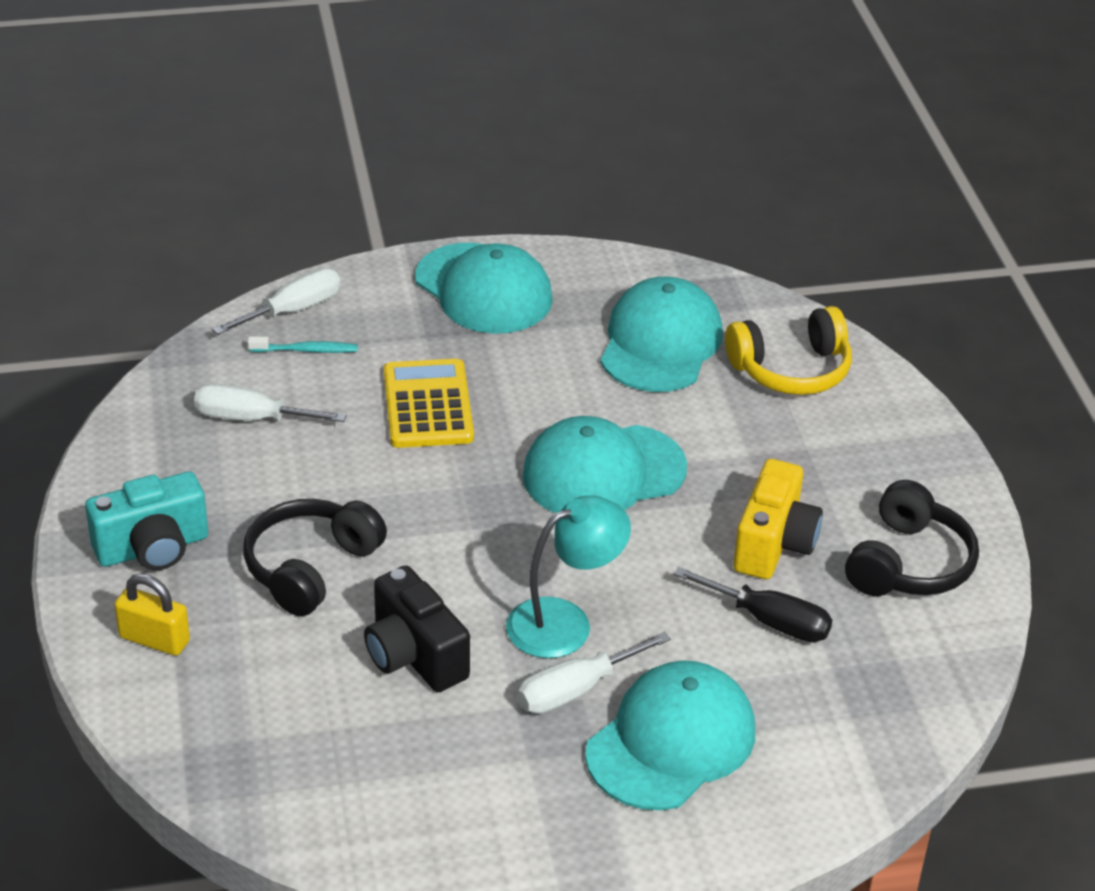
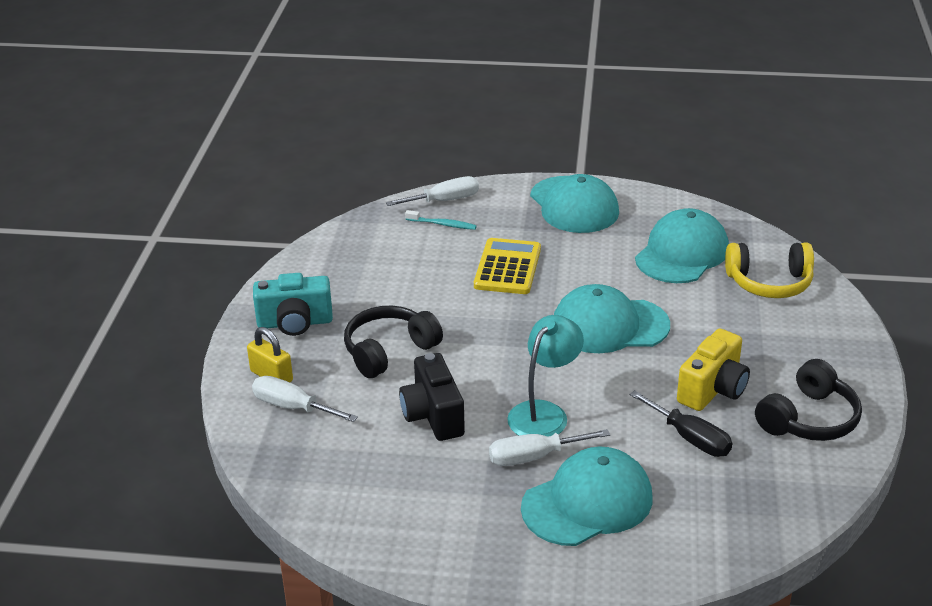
camera: 20 degrees right, 5 degrees down
white screwdriver [194,384,347,422] -> white screwdriver moved to [252,376,358,422]
turquoise lamp [506,495,631,658] -> turquoise lamp turned 45 degrees counterclockwise [507,315,584,436]

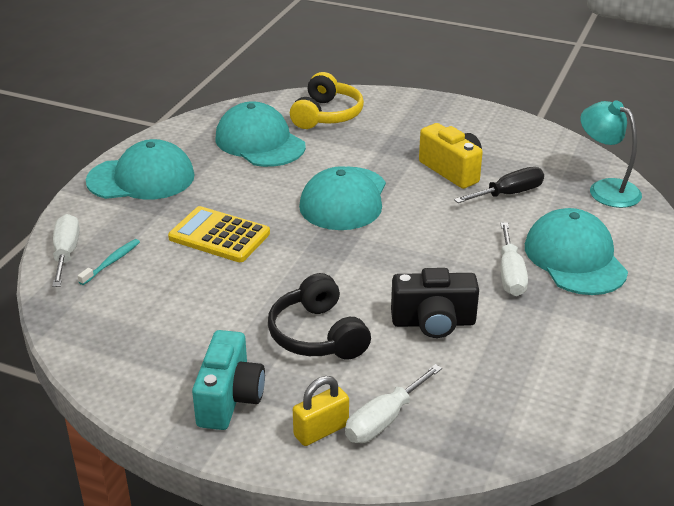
camera: 75 degrees left, 0 degrees up
turquoise lamp [507,315,584,436] -> turquoise lamp moved to [580,100,642,208]
black headphones [755,359,862,441] -> none

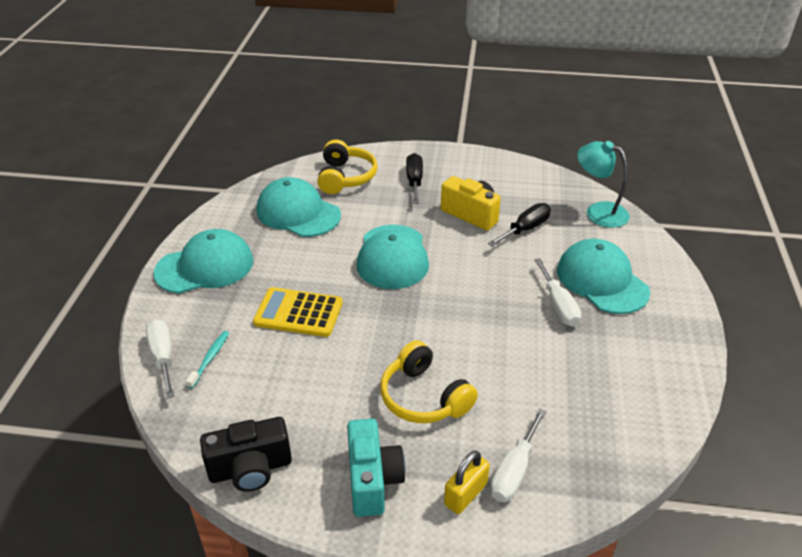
camera: 15 degrees left, 5 degrees up
black headphones [268,273,371,360] -> yellow headphones [380,340,478,423]
black camera [391,268,479,338] -> black camera moved to [200,417,292,492]
none -> black screwdriver [406,153,423,204]

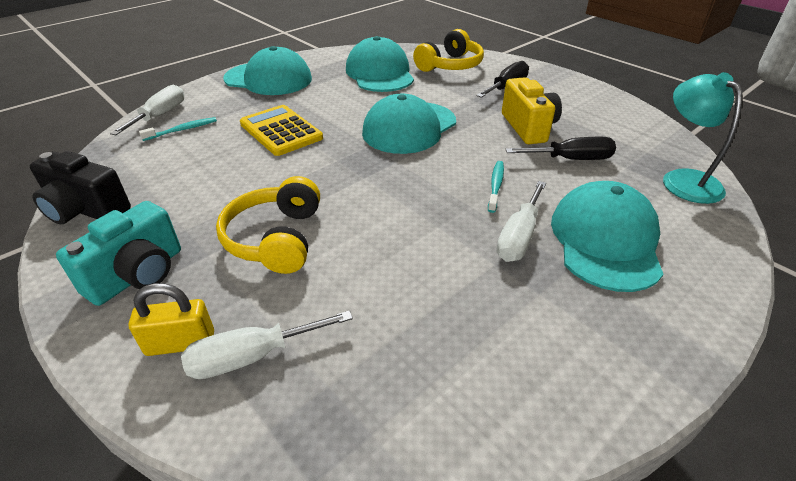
camera: 40 degrees right, 0 degrees up
none -> turquoise toothbrush [488,161,504,213]

